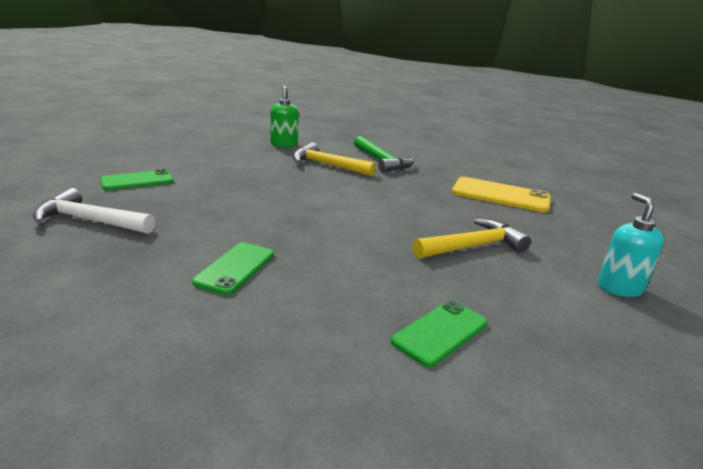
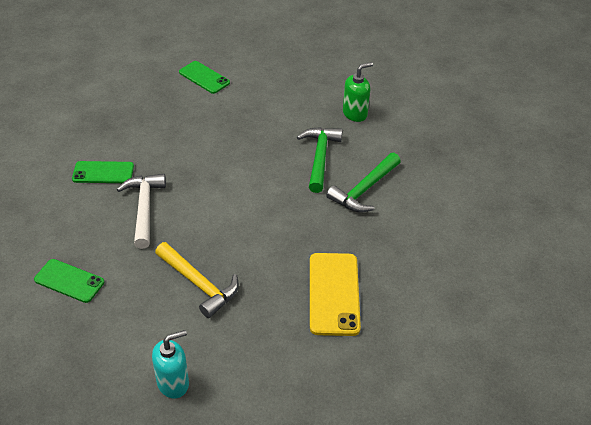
camera: 70 degrees right, 20 degrees up
white hammer [33,188,155,234] -> white hammer moved to [117,174,166,249]
yellow hammer [293,142,376,176] -> green hammer [297,127,343,193]

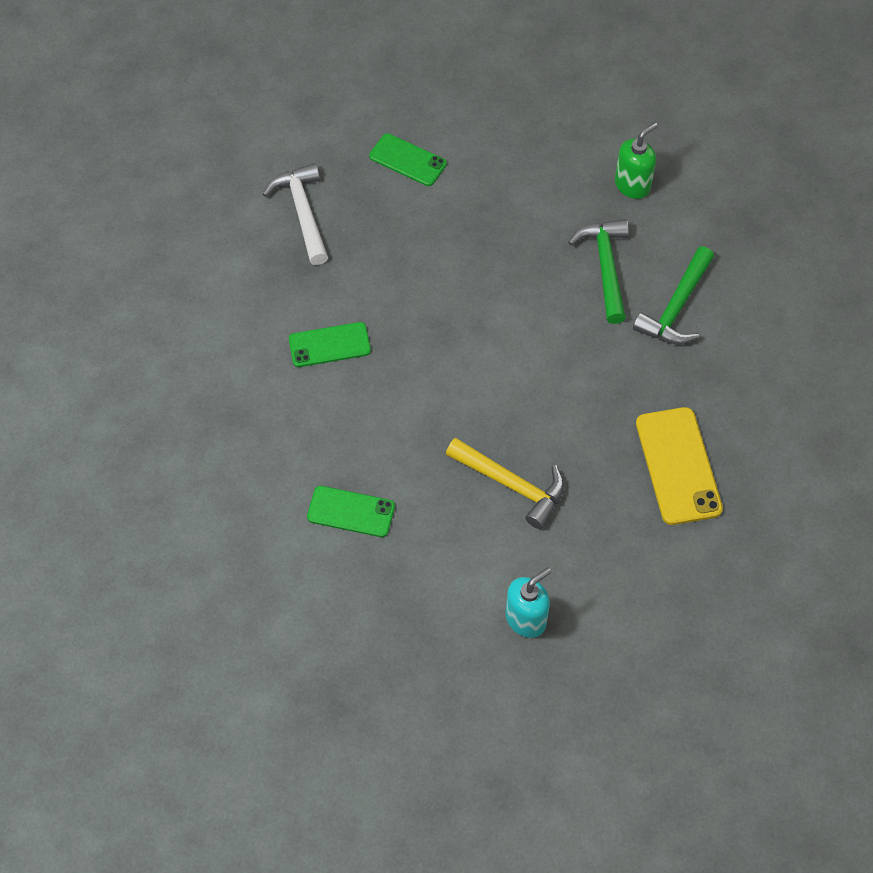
camera: 10 degrees left, 15 degrees up
white hammer [117,174,166,249] -> white hammer moved to [262,163,328,265]

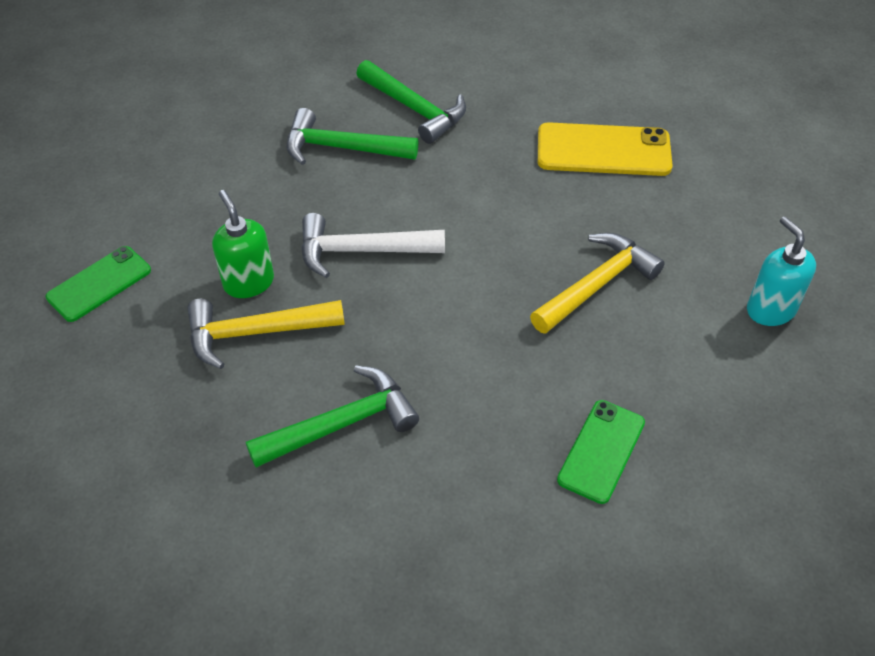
camera: 75 degrees left, 10 degrees down
white hammer [262,163,328,265] -> white hammer moved to [301,213,445,278]
green phone [289,322,371,367] -> green hammer [246,365,419,468]
green soap dispenser [615,122,658,199] -> green soap dispenser moved to [212,190,274,298]
none -> yellow hammer [187,299,345,369]

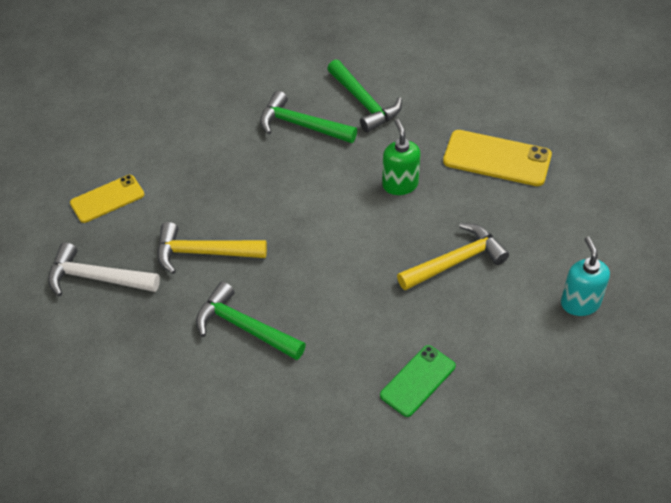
camera: 15 degrees right, 0 degrees up
green phone [46,246,151,322] -> yellow phone [70,175,144,223]
green soap dispenser [212,190,274,298] -> green soap dispenser moved to [382,119,421,195]
green hammer [246,365,419,468] -> green hammer turned 135 degrees counterclockwise [196,282,306,360]
white hammer [301,213,445,278] -> white hammer moved to [48,242,160,297]

